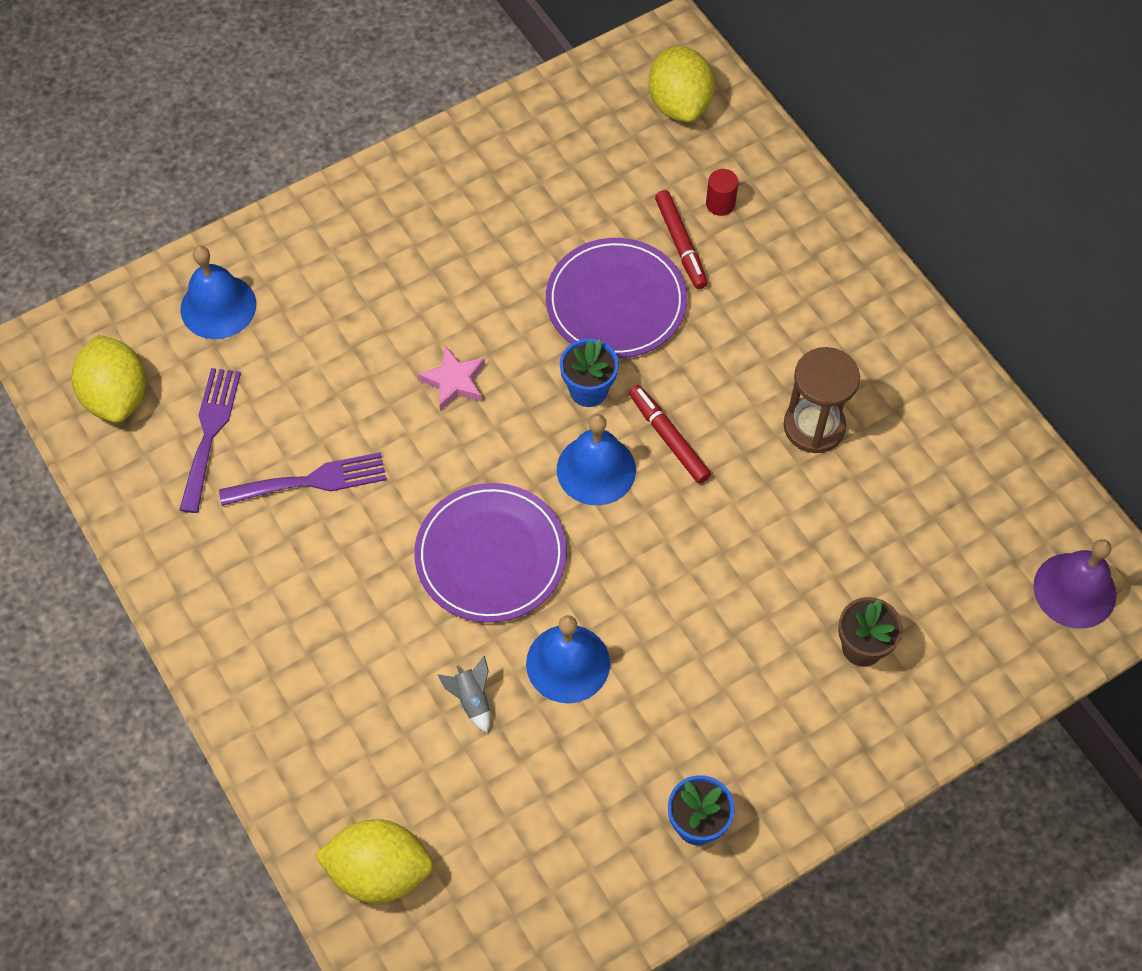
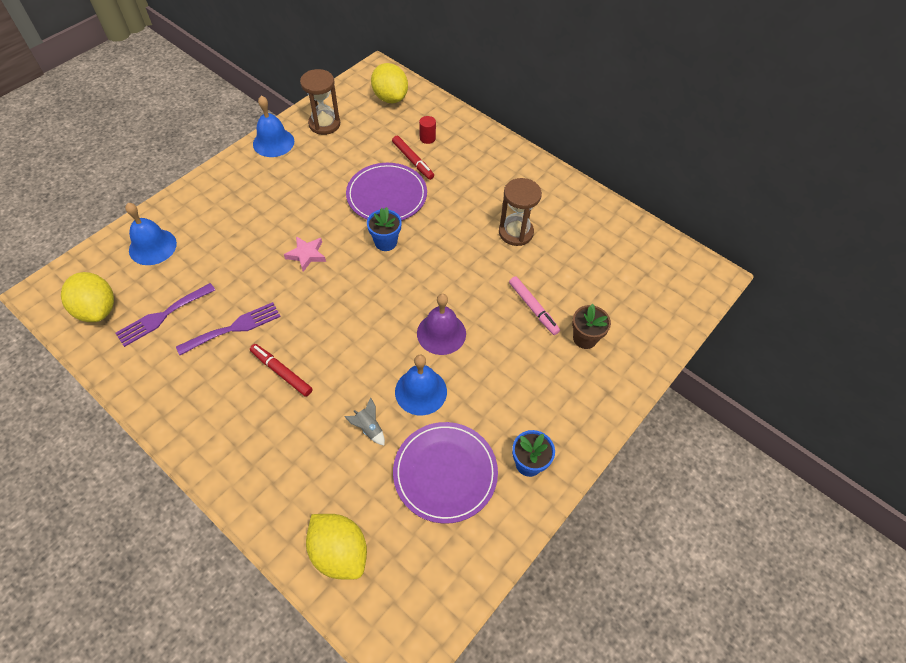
camera: 20 degrees left, 5 degrees down
purple fork [179,368,241,513] -> purple fork turned 120 degrees counterclockwise [115,283,215,347]
yellow lemon [315,819,433,903] -> yellow lemon turned 60 degrees clockwise [306,514,367,580]
purple plate [414,483,567,623] -> purple plate moved to [393,422,498,524]
blue bell [557,414,636,505] -> blue bell moved to [253,96,294,157]
red marker [629,385,711,484] -> red marker moved to [250,344,313,397]
purple bell [1033,539,1116,629] -> purple bell moved to [417,294,466,355]
none -> brown hourglass [300,69,340,135]
none -> pink marker [509,276,560,335]

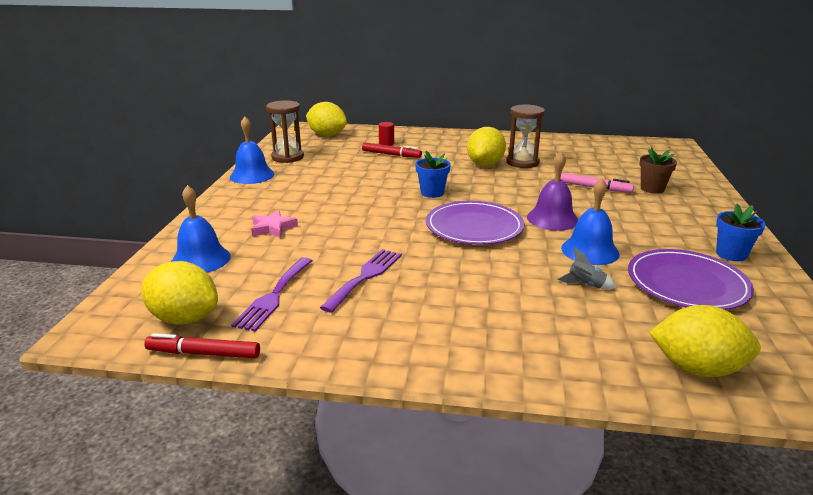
camera: 30 degrees left, 30 degrees down
red marker [250,344,313,397] -> red marker moved to [144,333,260,358]
pink star [284,236,326,272] -> pink star moved to [251,210,298,238]
purple plate [346,163,427,221] -> purple plate moved to [426,201,524,245]
none -> yellow lemon [467,127,506,166]

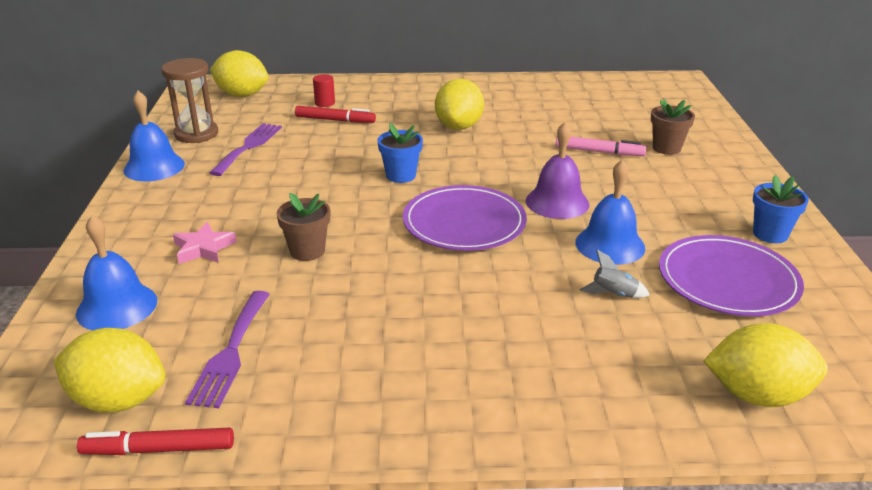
camera: 10 degrees left, 5 degrees up
purple fork [320,249,402,313] -> purple fork moved to [209,123,282,176]
brown hourglass [506,104,545,168] -> none
none -> brown flower pot [277,193,330,261]

